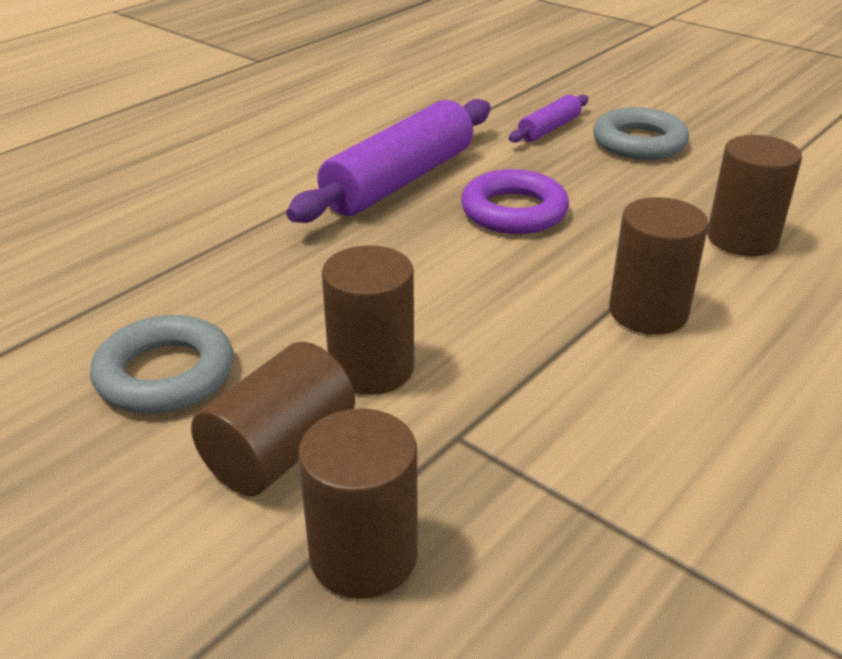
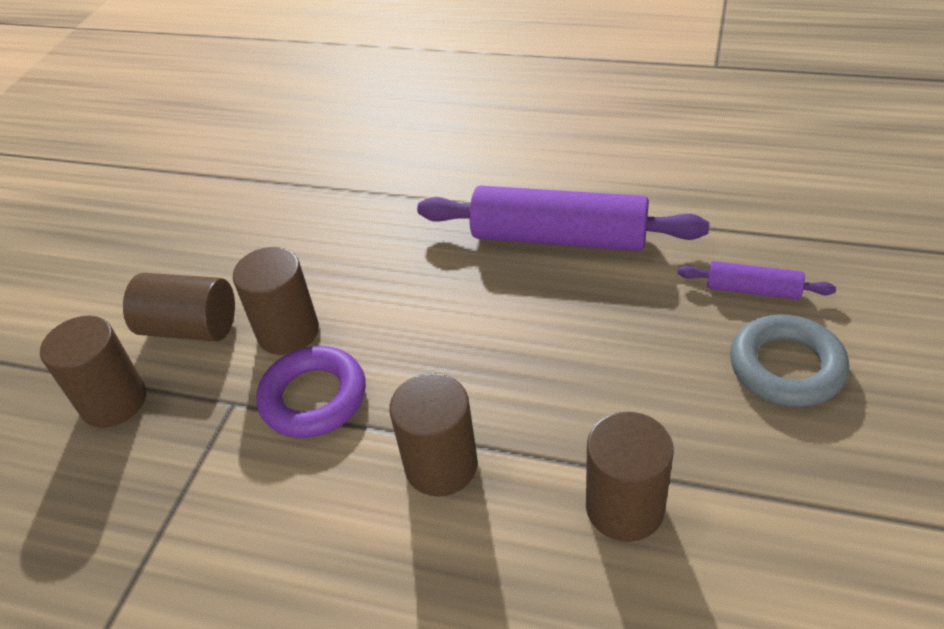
camera: 70 degrees right, 10 degrees up
grey ring [90,315,234,414] -> none
purple ring [461,169,569,234] -> purple ring moved to [256,346,366,438]

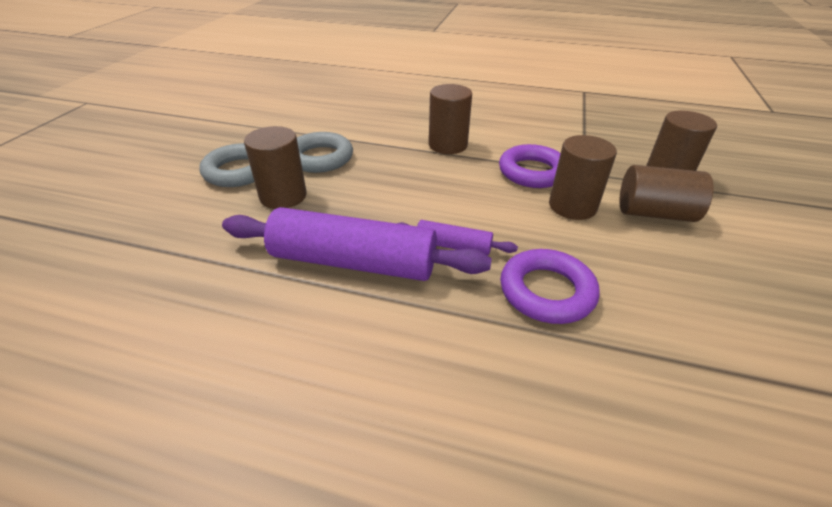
camera: 175 degrees right, 5 degrees down
brown cylinder [586,412,674,542] -> brown cylinder moved to [244,126,307,209]
purple rolling pin [678,261,836,300] -> purple rolling pin moved to [397,220,518,255]
none -> grey ring [297,132,353,173]
none -> purple ring [500,249,600,324]

